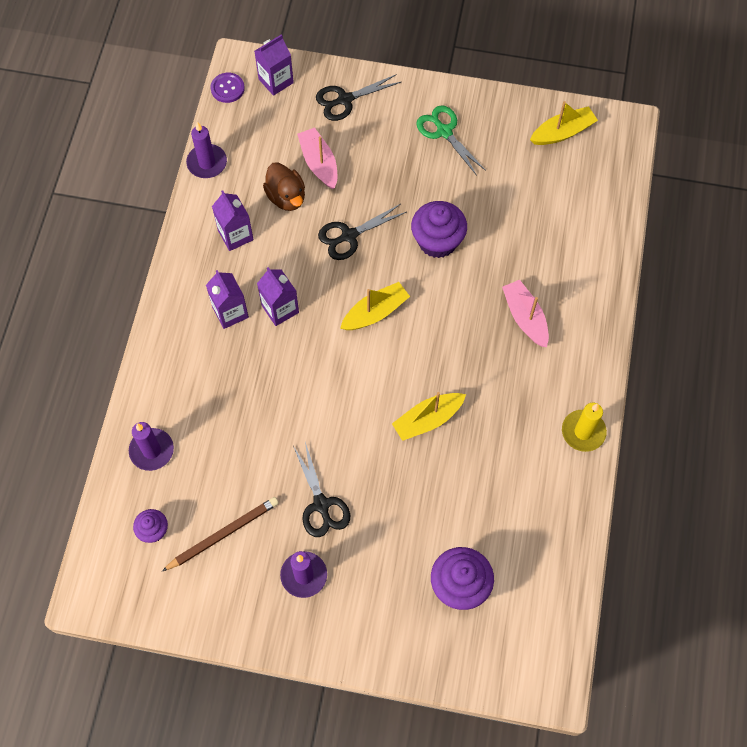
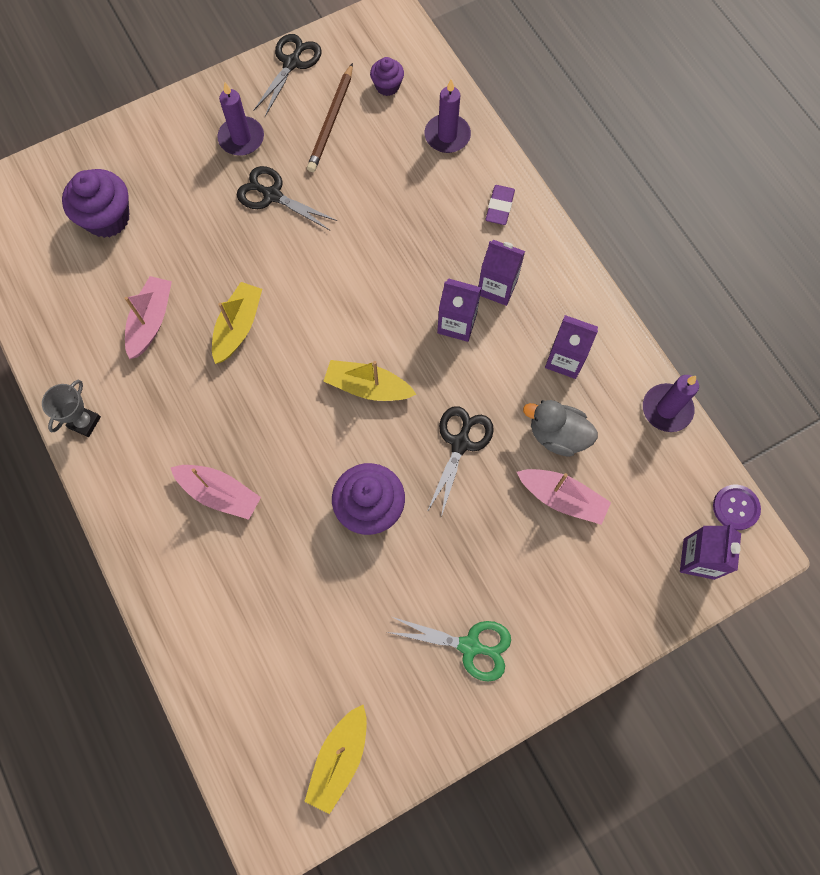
camera: 140 degrees right, 5 degrees up
brown duck [263,162,305,211] -> grey duck [523,400,598,457]
black scissors [316,74,401,121] -> black scissors moved to [254,34,322,116]
yellow boat [340,282,410,330] -> yellow boat turned 90 degrees clockwise [323,360,417,401]
yellow candle [562,403,607,452] -> grey trophy [42,379,101,437]
none -> pink boat [125,276,172,359]
none -> purple eraser [486,185,515,225]

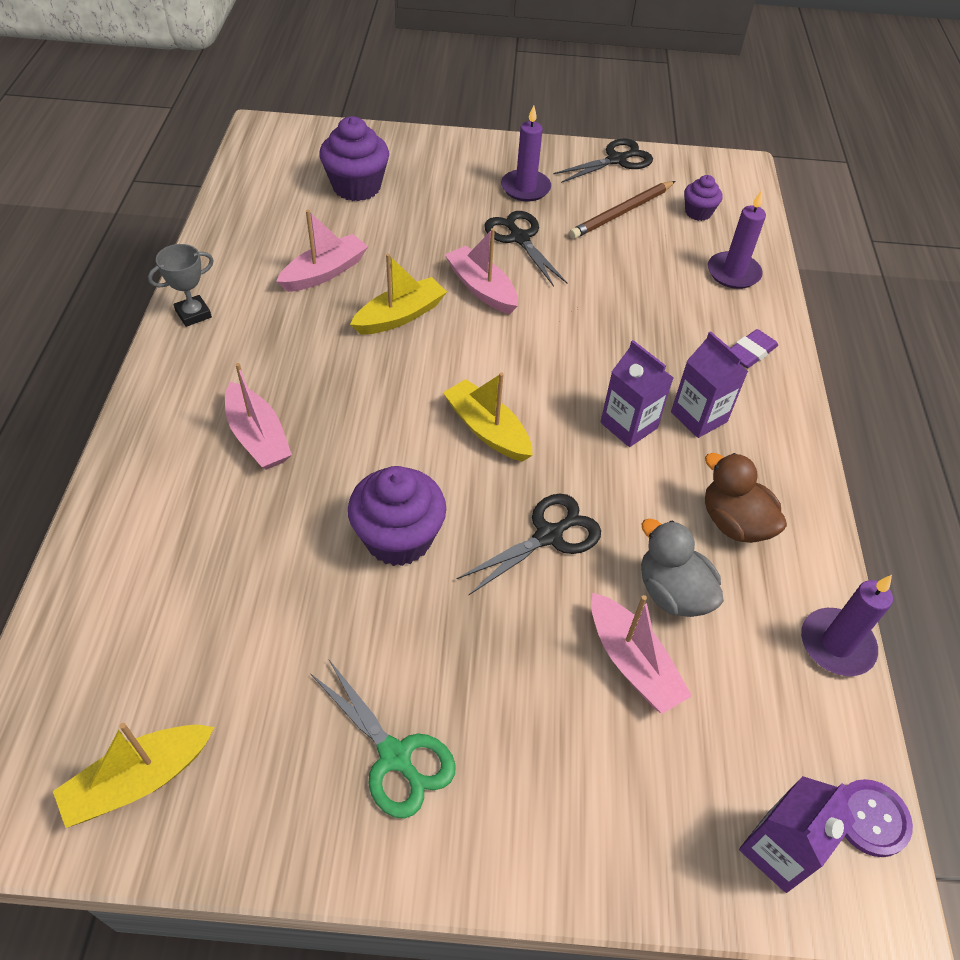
camera: 30 degrees right, 20 degrees down
purple carton [545,315,598,379] -> brown duck [705,453,787,543]
none -> pink boat [445,228,518,314]

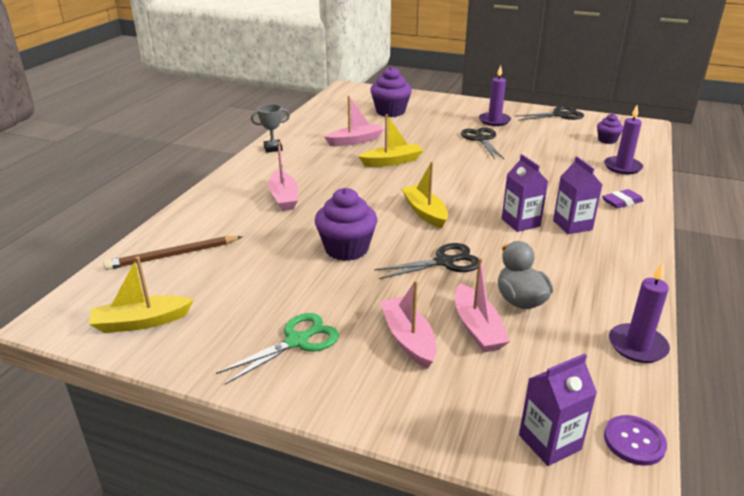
camera: 20 degrees right, 20 degrees down
green scissors [310,660,456,818] -> green scissors turned 105 degrees counterclockwise [216,313,339,385]
pink boat [445,228,518,314] -> pink boat moved to [380,280,437,369]
brown pencil [569,181,675,239] -> brown pencil moved to [103,236,242,270]
brown duck [705,453,787,543] -> none

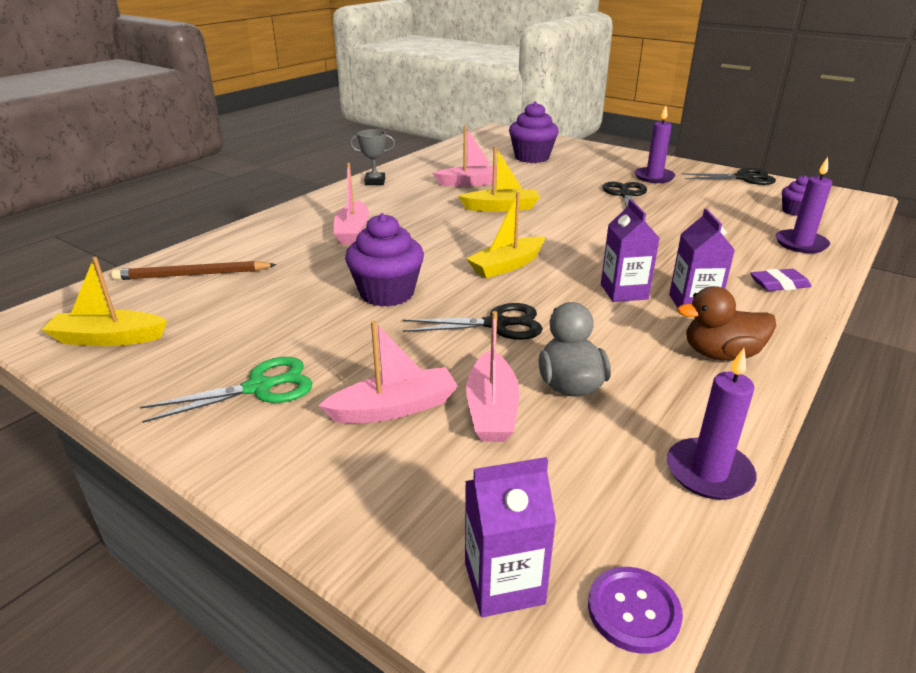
camera: 15 degrees right, 0 degrees up
pink boat [380,280,437,369] -> pink boat turned 75 degrees clockwise [318,321,458,424]
yellow boat [401,162,448,229] -> yellow boat turned 120 degrees counterclockwise [466,192,545,279]
none -> brown duck [677,286,776,361]

